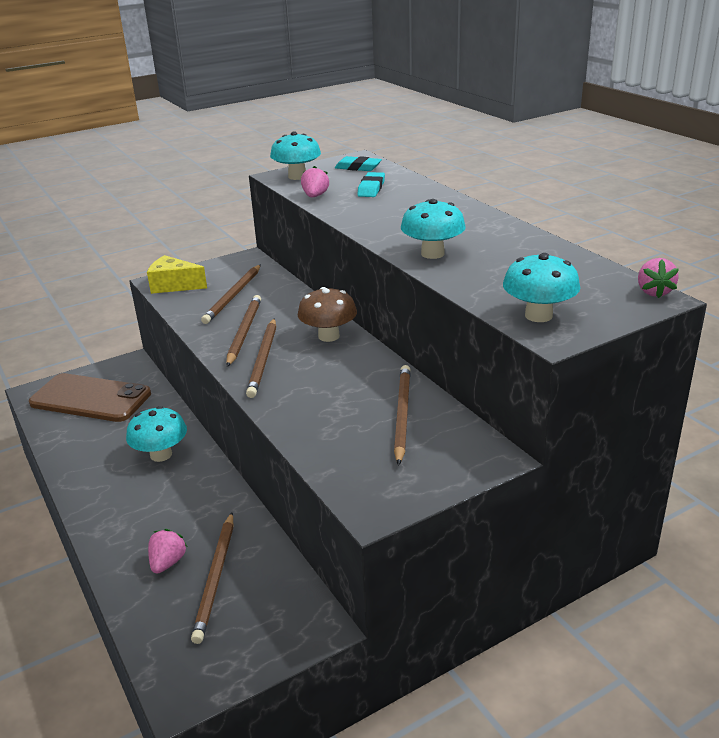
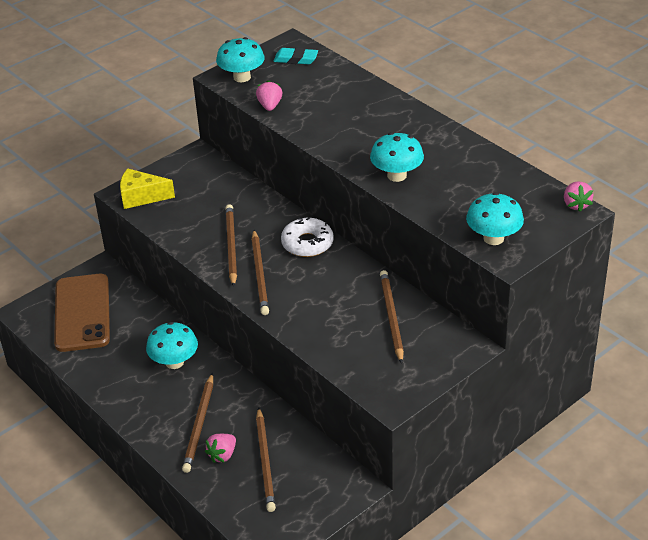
camera: 10 degrees left, 10 degrees up
brown phone [29,373,151,422] -> brown phone turned 75 degrees clockwise [54,274,110,352]
pink strawberry [148,529,187,574] -> pink strawberry turned 150 degrees counterclockwise [205,434,236,463]
brown pencil [201,265,261,324] -> brown pencil moved to [182,373,213,473]
brown mushroom [298,287,357,342] -> white donut [281,217,334,257]
turquoise eraser [357,172,385,197] -> none

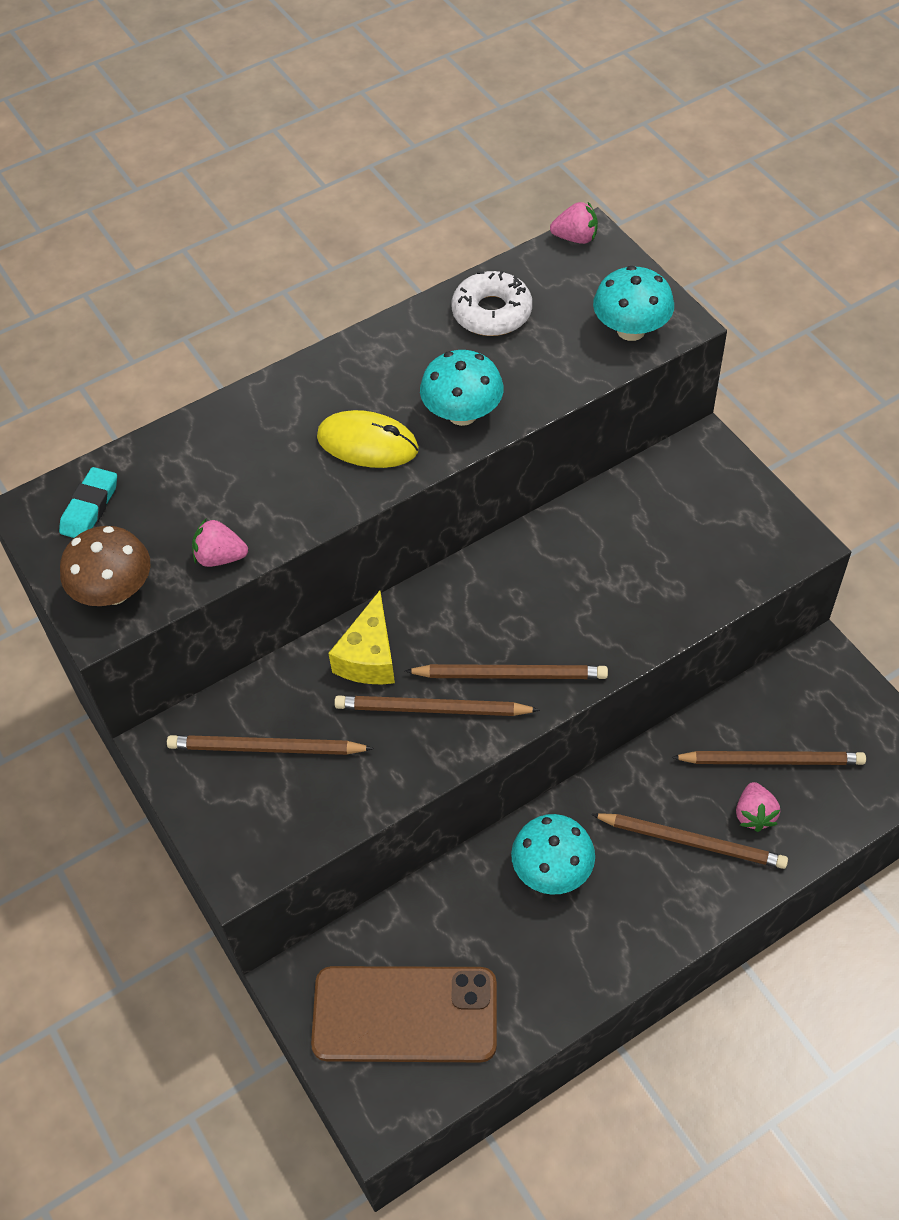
camera: 80 degrees left, 15 degrees up
yellow cheese [120,168,175,209] -> yellow cheese moved to [328,591,395,684]
pink strawberry [205,434,236,463] -> pink strawberry turned 45 degrees clockwise [736,782,780,832]
turquoise mushroom [216,37,265,82] -> brown mushroom [60,526,150,606]
white donut [281,217,334,257] -> white donut moved to [452,270,532,336]
brown pencil [380,270,404,364] -> brown pencil moved to [167,735,374,755]
none -> yellow mouse [317,410,419,468]

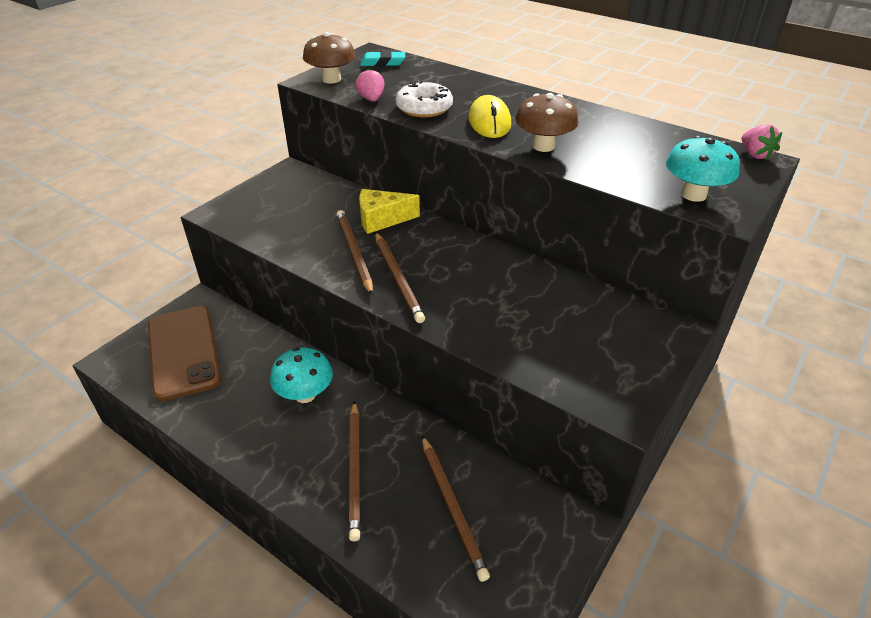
camera: 65 degrees right, 15 degrees down
brown pencil [167,735,374,755] -> none
turquoise mushroom [420,350,504,426] -> brown mushroom [515,93,579,152]
white donut [452,270,532,336] -> white donut moved to [395,81,453,117]
pink strawberry [736,782,780,832] -> none

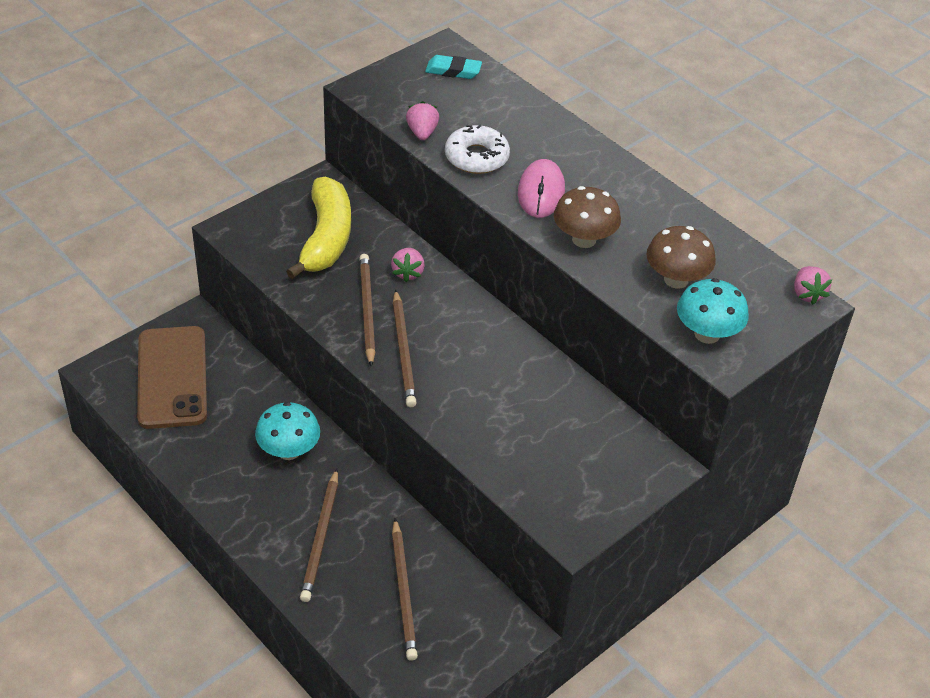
camera: 10 degrees right, 5 degrees up
brown mushroom [303,32,356,84] -> brown mushroom moved to [647,226,716,289]
yellow cheese [359,189,420,234] -> pink strawberry [391,248,425,282]
yellow mouse [469,95,511,138] -> pink mouse [518,159,565,218]
none -> yellow banana [286,177,351,279]

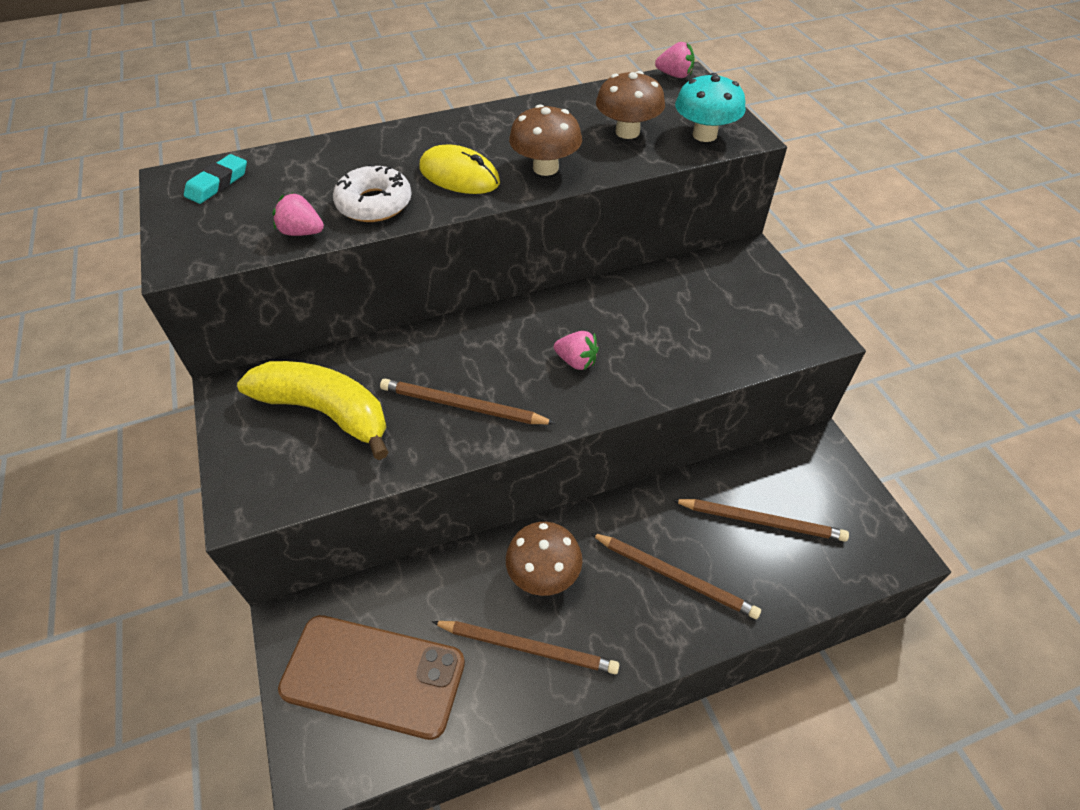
camera: 65 degrees left, 5 degrees up
turquoise mushroom [255,402,320,460] -> brown mushroom [506,522,582,596]
pink strawberry [391,248,425,282] -> pink strawberry moved to [554,331,599,370]
brown pencil [393,289,417,407] -> brown pencil moved to [432,621,619,674]
pink mouse [518,159,565,218] -> yellow mouse [420,144,500,194]

